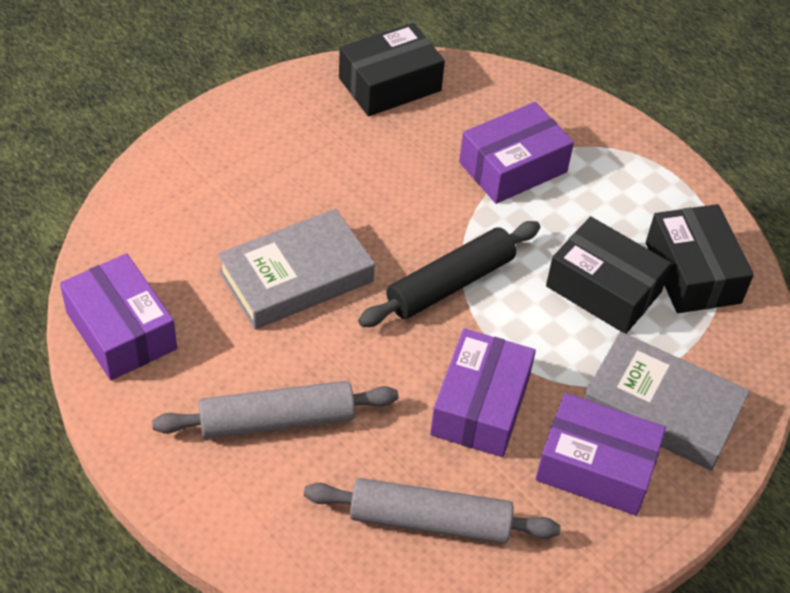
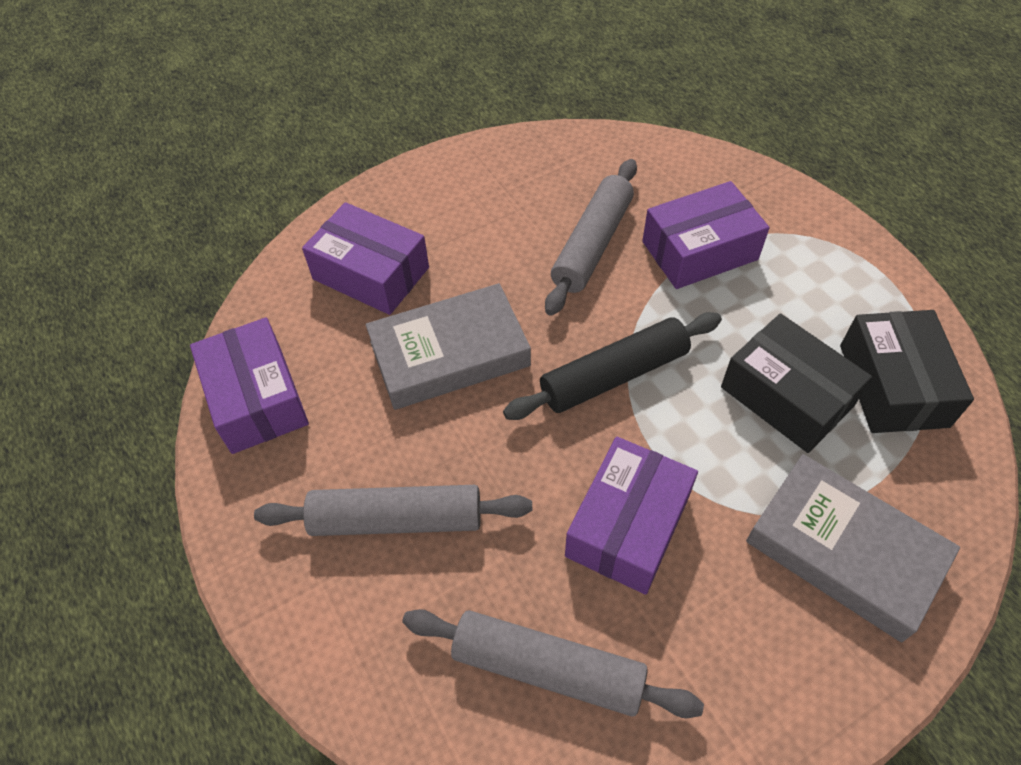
camera: 15 degrees right, 5 degrees up
black box [339,23,445,116] -> none
purple box [535,393,666,516] -> purple box moved to [302,202,429,315]
none -> grey rolling pin [545,159,637,316]

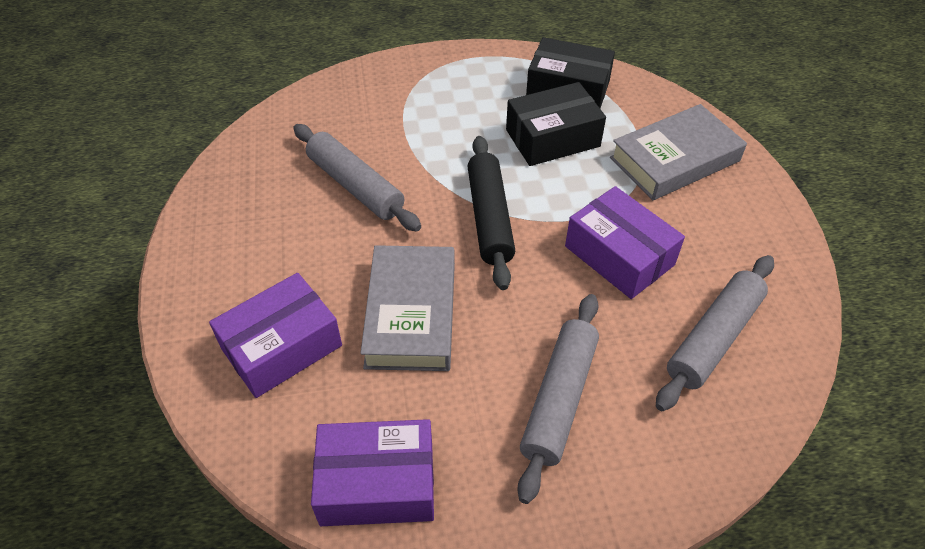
camera: 70 degrees left, 5 degrees down
purple box [642,181,769,289] -> none

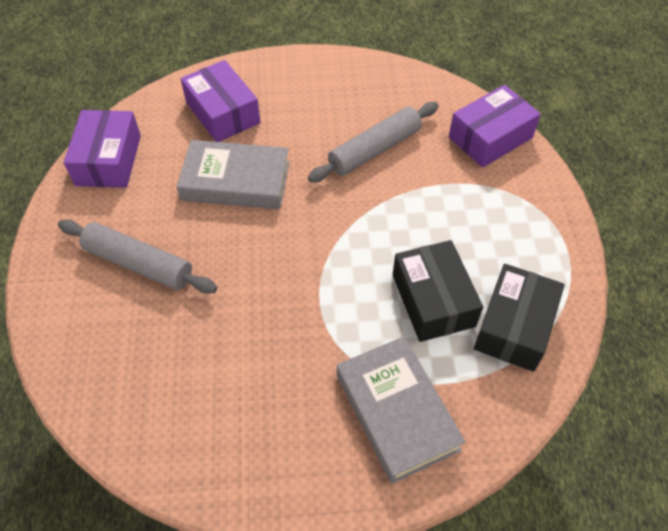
camera: 95 degrees right, 5 degrees up
black rolling pin [467,136,515,290] -> none
purple box [565,186,685,299] -> purple box moved to [449,85,541,168]
grey rolling pin [656,255,774,411] -> none

